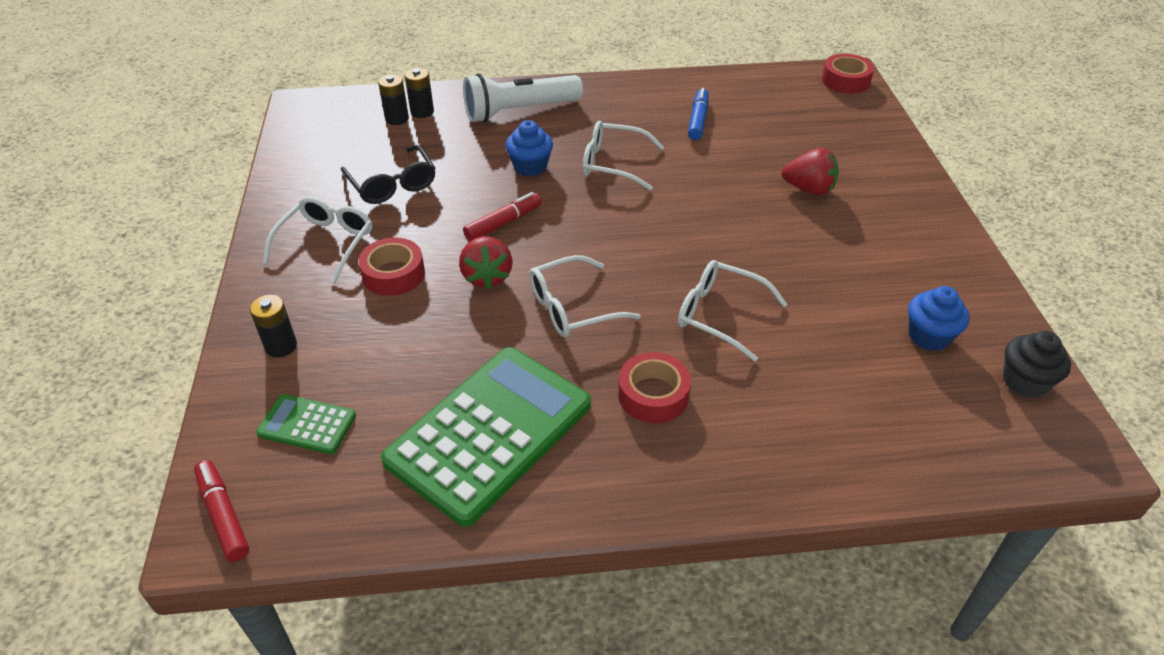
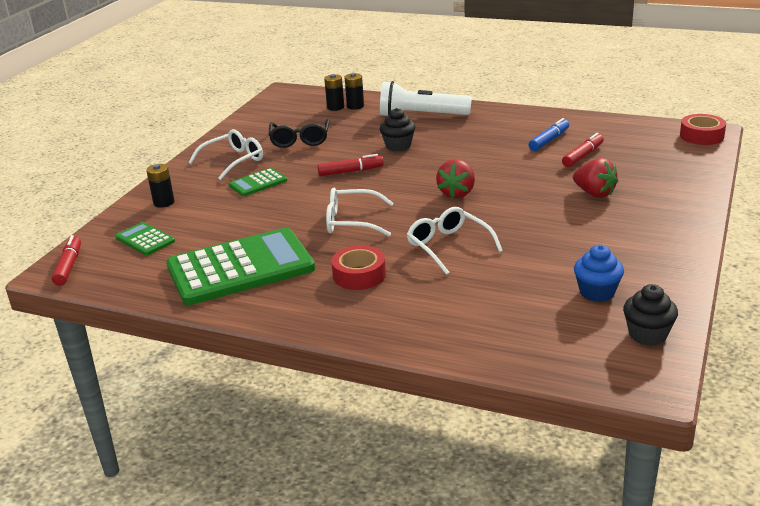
camera: 30 degrees right, 15 degrees down
red tape [358,237,425,296] -> green calculator [229,168,287,196]
red strawberry [459,236,513,289] -> red strawberry moved to [436,159,475,198]
blue cupcake [506,120,553,177] -> black cupcake [380,108,415,151]
white glasses [583,121,664,191] -> none
none -> red marker [562,133,604,167]

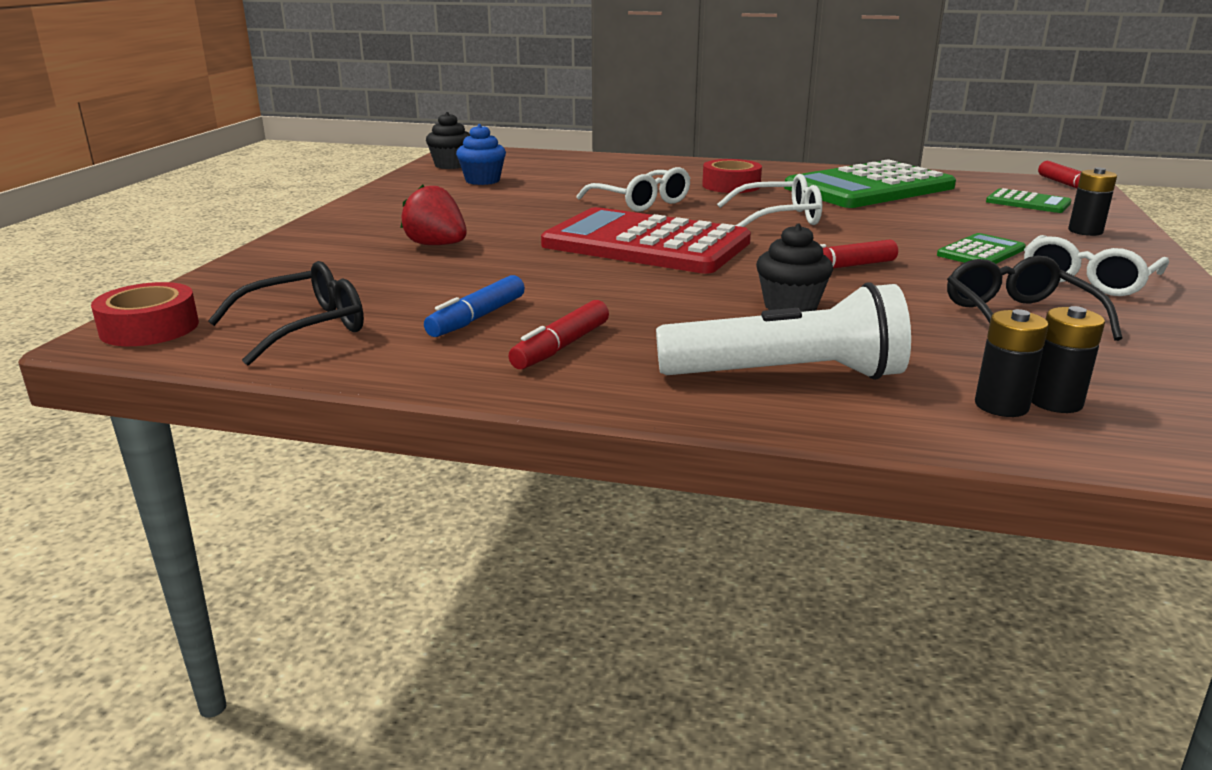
camera: 170 degrees right, 5 degrees down
red strawberry [436,159,475,198] -> red calculator [541,207,751,274]
red marker [562,133,604,167] -> red marker moved to [508,300,609,369]
none -> black glasses [208,261,364,366]

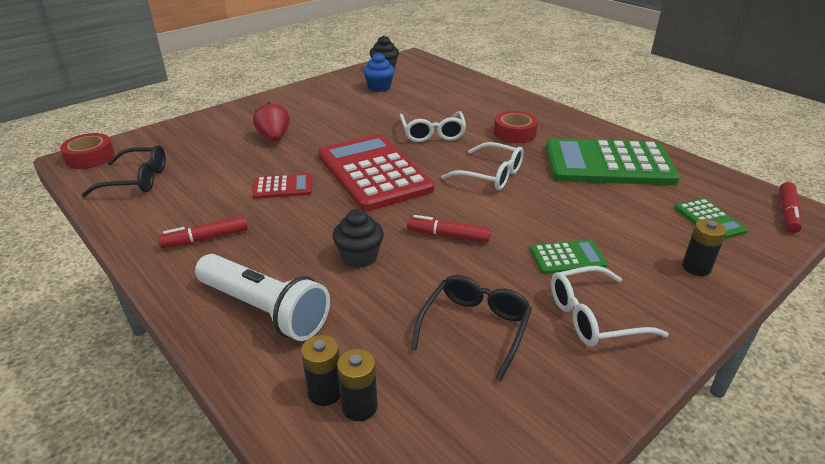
camera: 35 degrees right, 10 degrees up
blue marker [424,275,525,337] -> none
none -> red calculator [253,173,312,199]

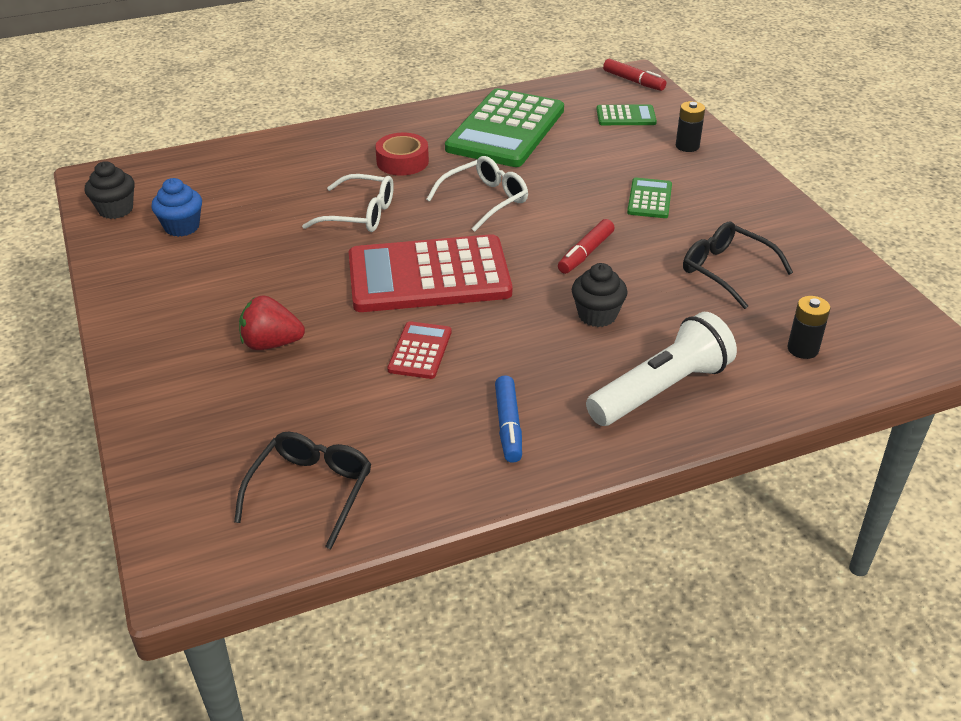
camera: 70 degrees left, 5 degrees up
red tape [60,133,115,169] -> none
red marker [158,216,248,248] -> blue marker [495,375,522,463]
black battery [301,335,340,406] -> none
white glasses [551,266,669,347] -> none

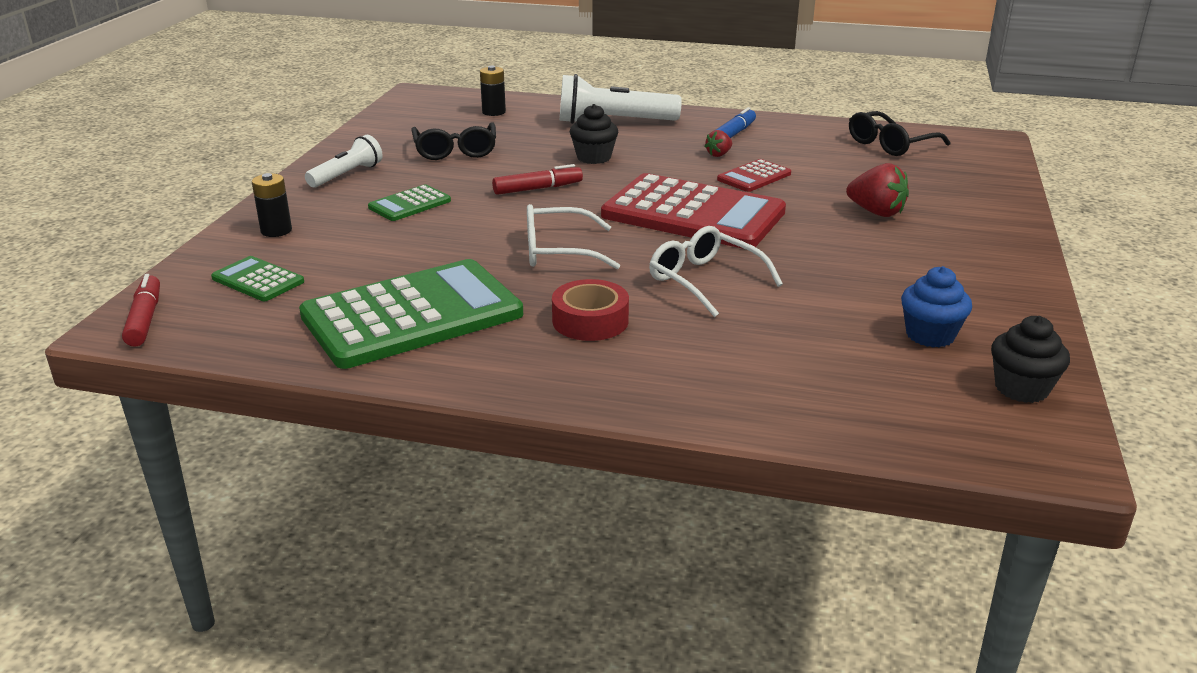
camera: 145 degrees left, 10 degrees down
none -> white flashlight [305,135,383,187]
none -> red strawberry [704,130,732,157]

